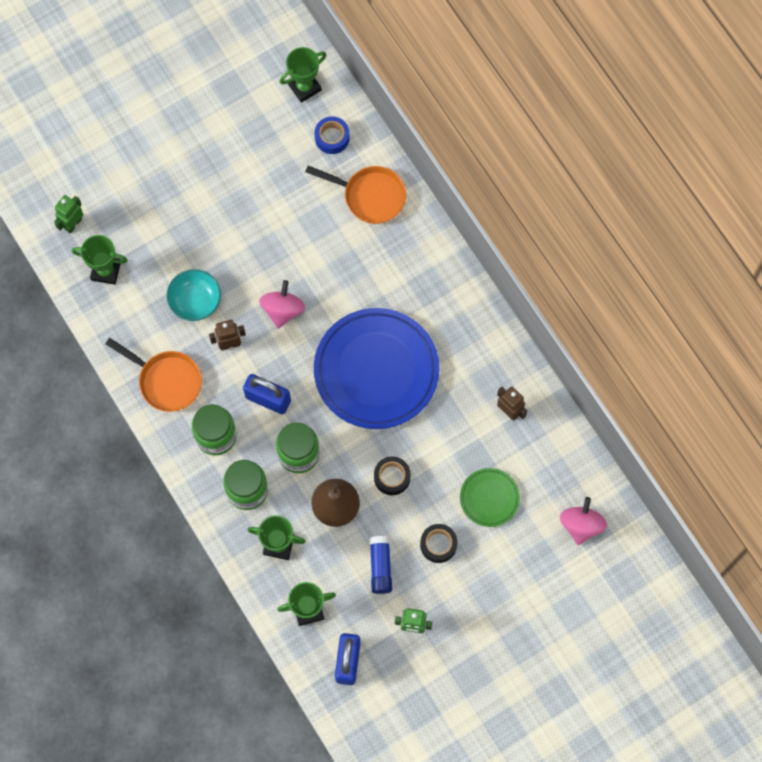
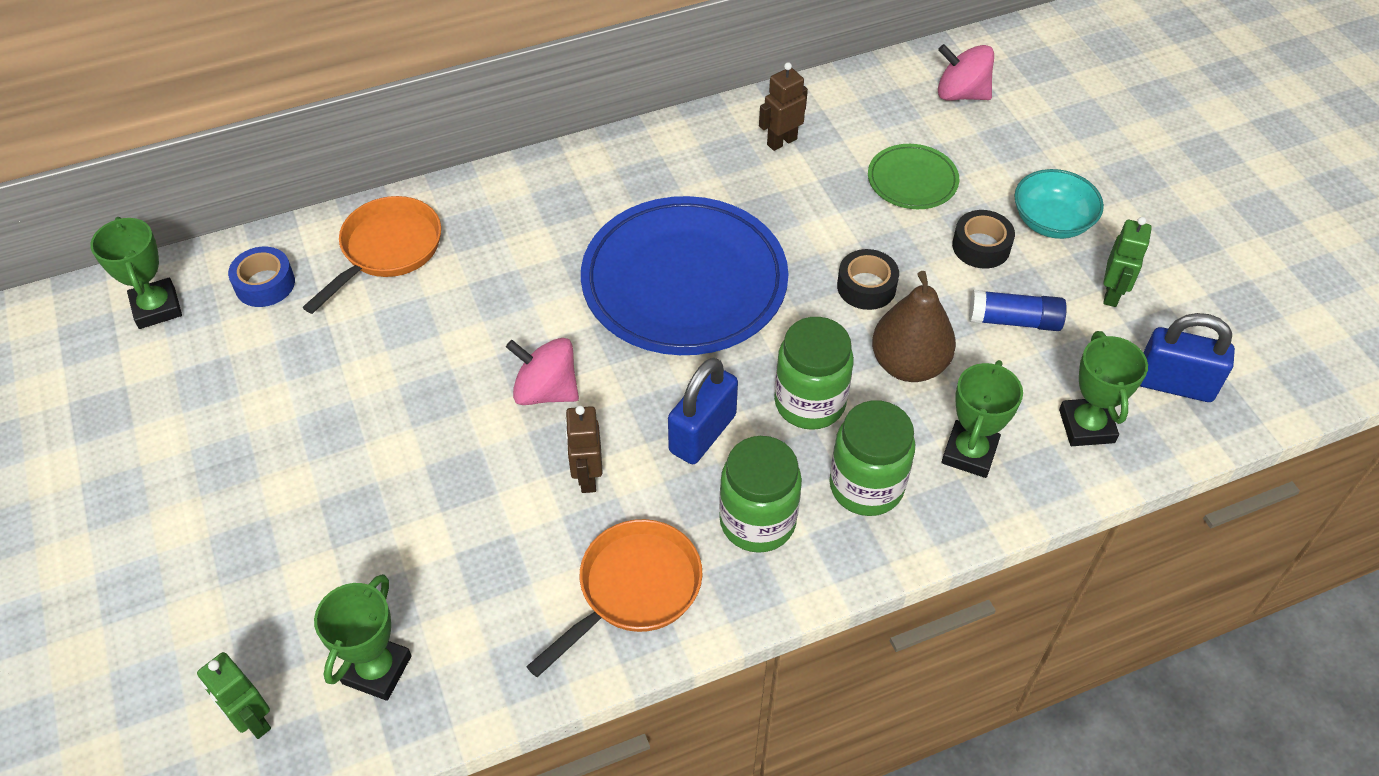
camera: 80 degrees left, 20 degrees down
turquoise bowl [166,269,221,321] -> turquoise bowl moved to [1014,169,1104,239]

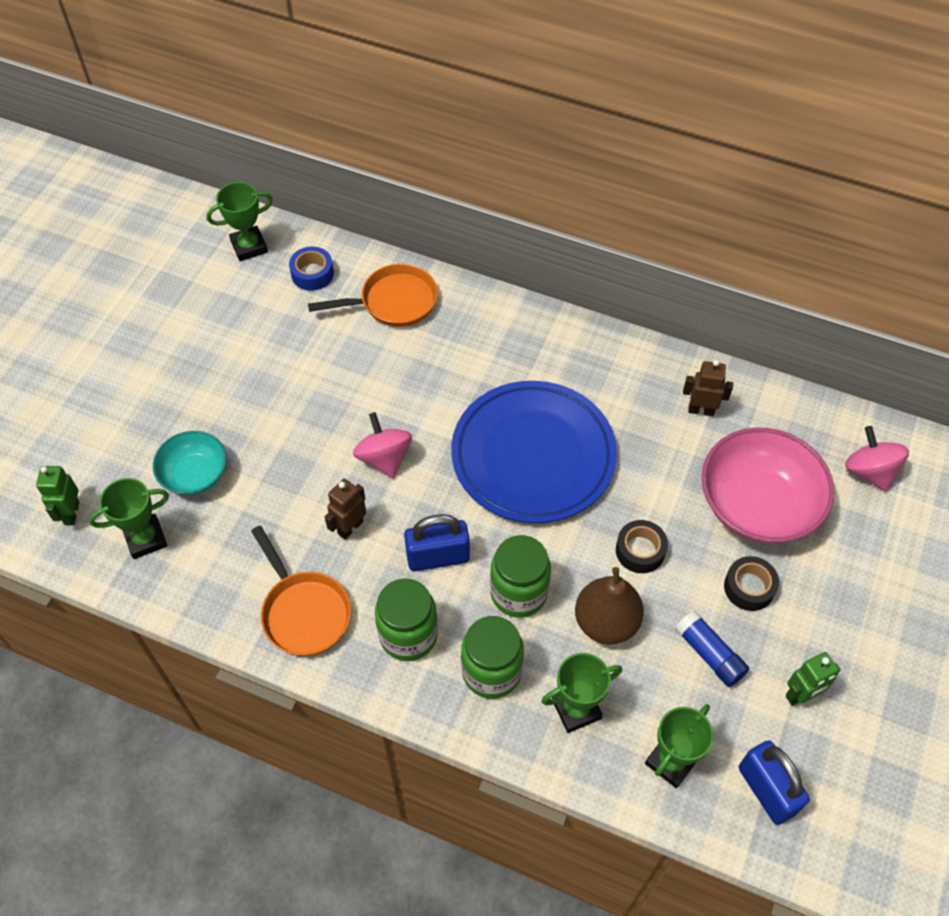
camera: 45 degrees right, 5 degrees up
green trophy [90,217,182,329] -> green trophy turned 45 degrees clockwise [206,182,273,261]
orange pan [526,519,703,677] -> orange pan turned 60 degrees clockwise [251,526,351,656]
green plate [868,144,959,209] -> pink bowl [701,428,834,544]
turquoise bowl [1014,169,1104,239] -> turquoise bowl moved to [153,431,227,495]

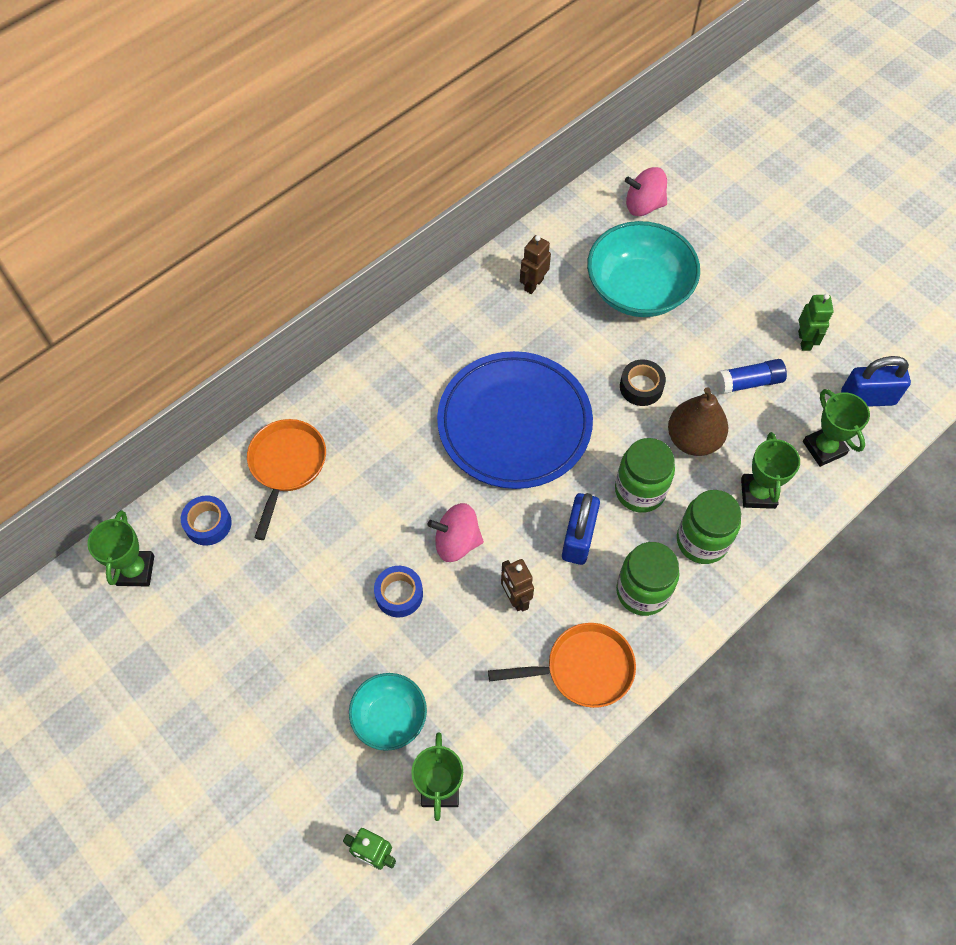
camera: 65 degrees left, 5 degrees up
pink bowl [701,428,834,544] -> turquoise bowl [587,221,700,317]
black tape [724,556,779,611] -> none
none -> blue tape [374,566,423,617]

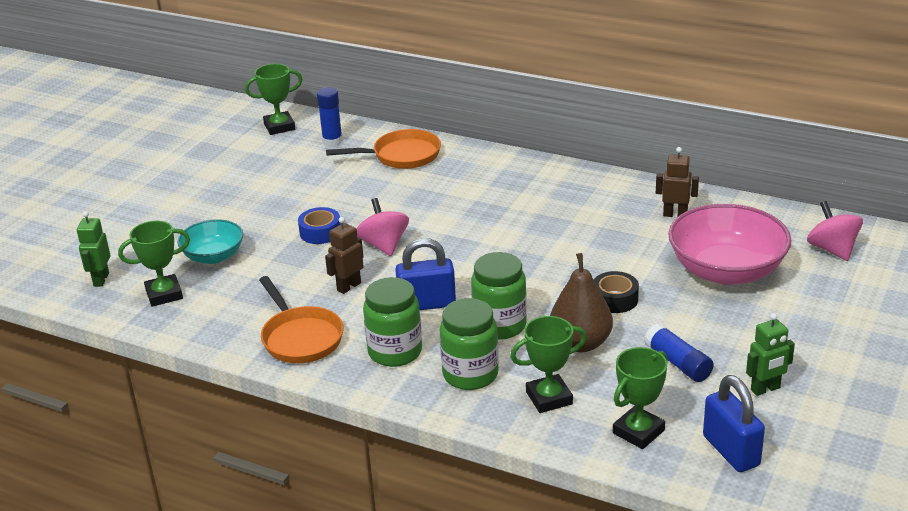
camera: 70 degrees right, 30 degrees down
blue tape [181,495,232,546] -> blue glue stick [317,87,343,146]
blue plate [437,351,593,489] -> none
turquoise bowl [587,221,700,317] -> pink bowl [668,204,791,285]

